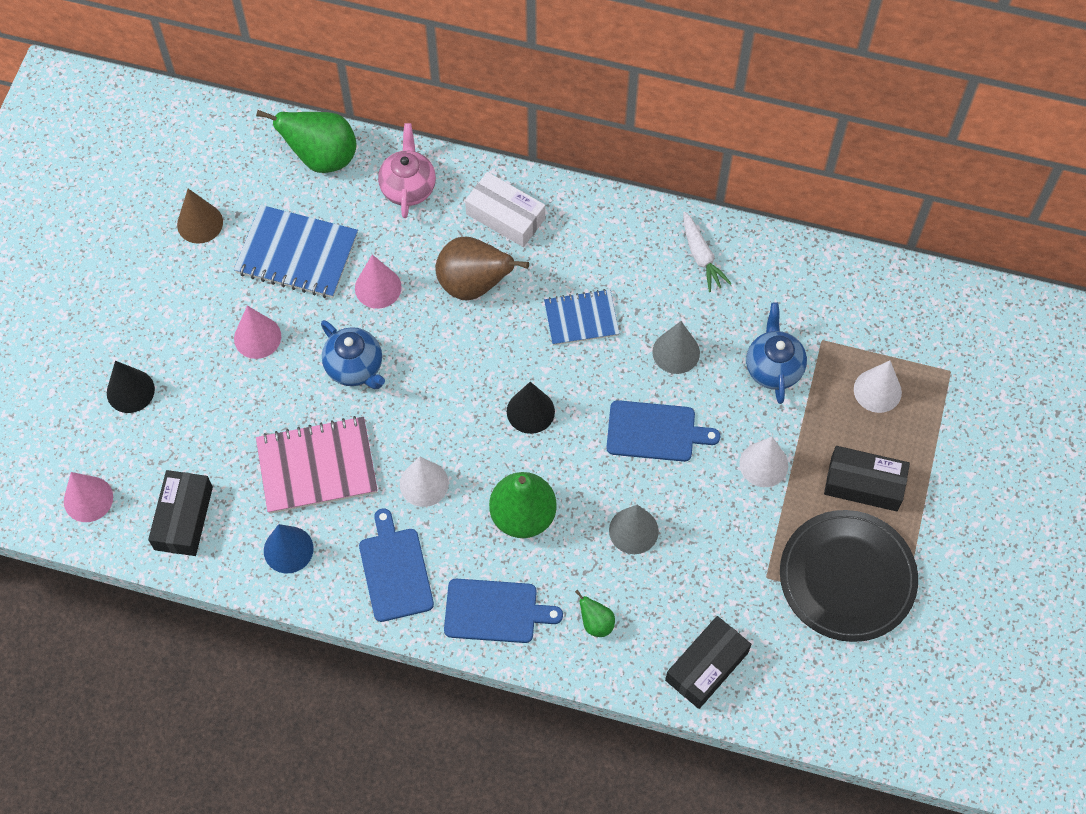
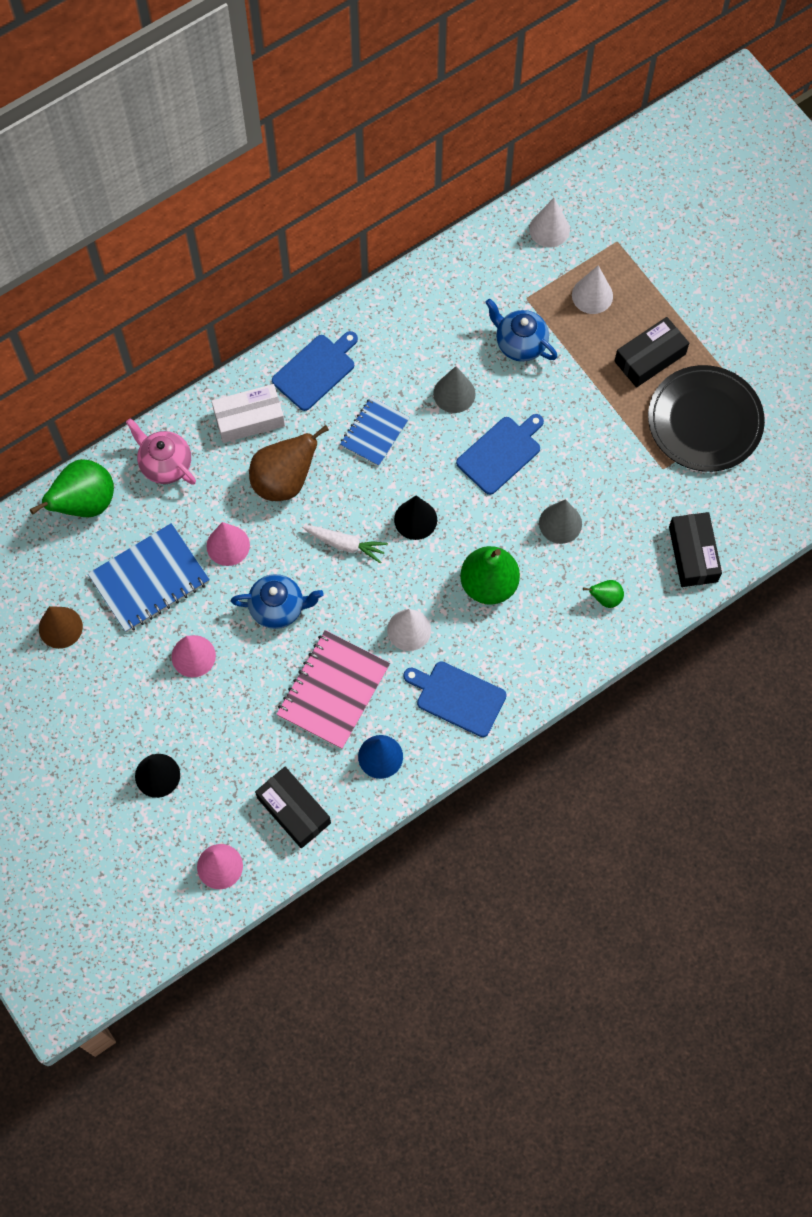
camera: 50 degrees left, 5 degrees up
blue cutting board [444,579,563,643] -> blue cutting board moved to [272,331,358,411]
white carrot [683,211,732,292] -> white carrot moved to [302,526,388,563]
white cone [739,437,788,487] -> white cone moved to [529,198,570,247]

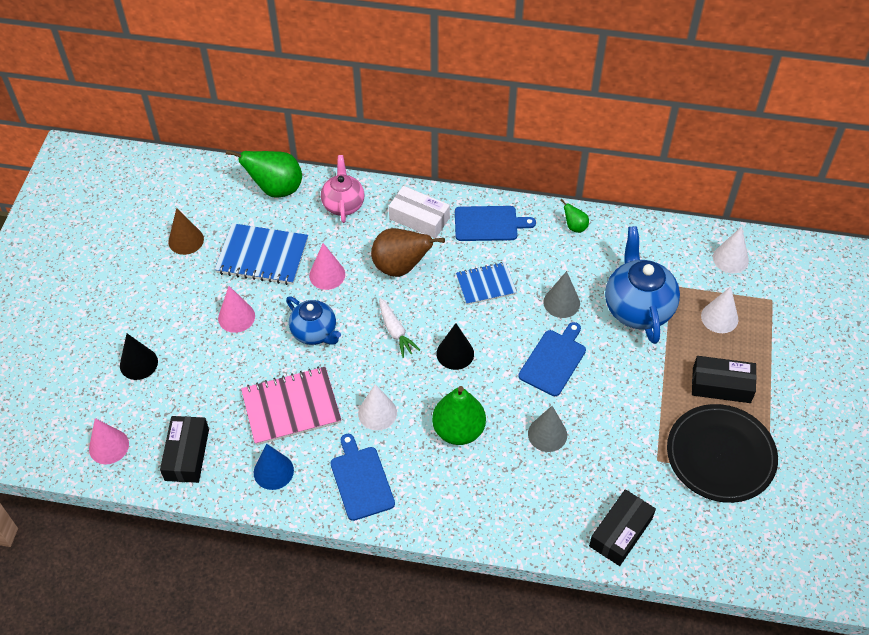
camera: 45 degrees right, 15 degrees down
blue cutting board [456,414,544,495] -> blue cutting board turned 60 degrees counterclockwise [518,322,586,396]
blue teapot [485,299,557,362] -> blue teapot [605,226,680,344], size x1.57
green pear [583,580,624,608] -> green pear moved to [560,199,589,233]

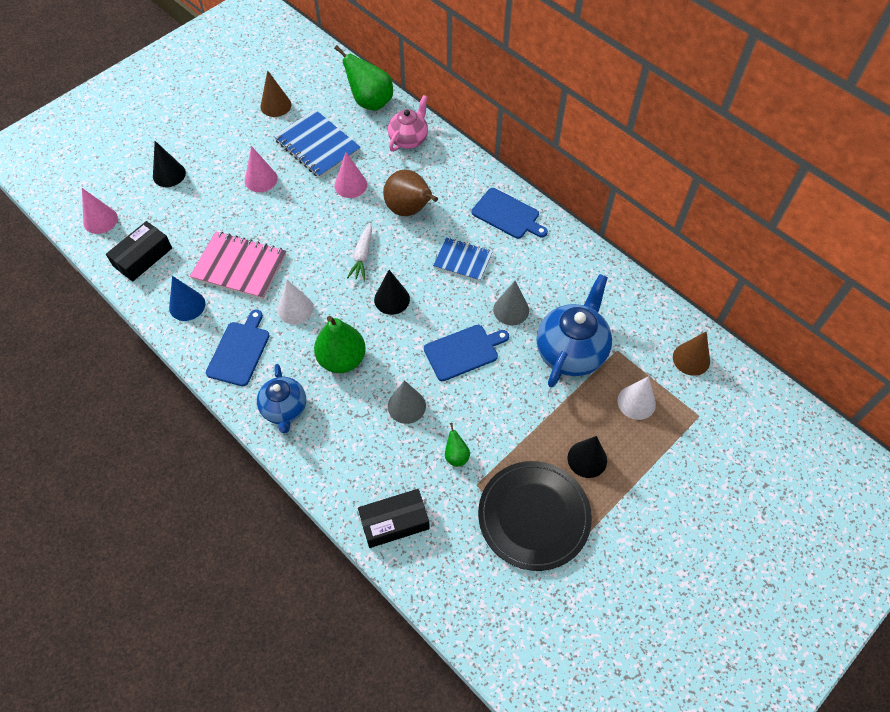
camera: 35 degrees right, 5 degrees up
blue teapot [286,297,341,345] -> blue teapot moved to [257,364,306,434]
white box [389,186,450,238] -> none
green pear [560,199,589,233] -> green pear moved to [445,423,470,467]
black box [692,356,756,403] -> black cone [567,436,607,478]
white cone [713,226,749,273] -> brown cone [673,331,710,376]

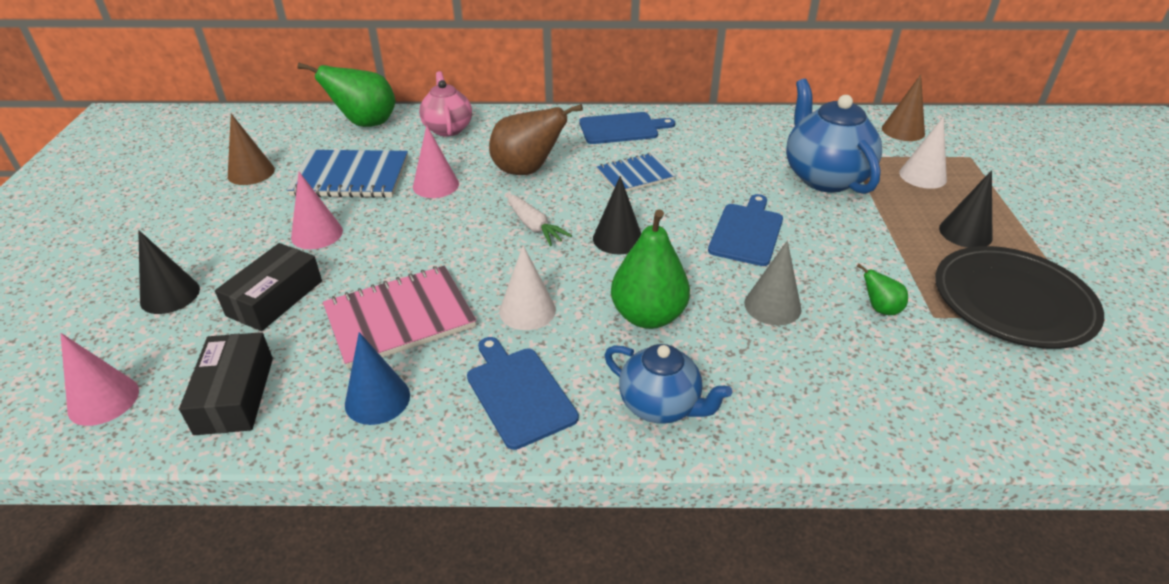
camera: 45 degrees left, 20 degrees down
black box [358,489,430,548] -> black box moved to [215,243,322,331]
grey cone [493,281,529,325] -> none

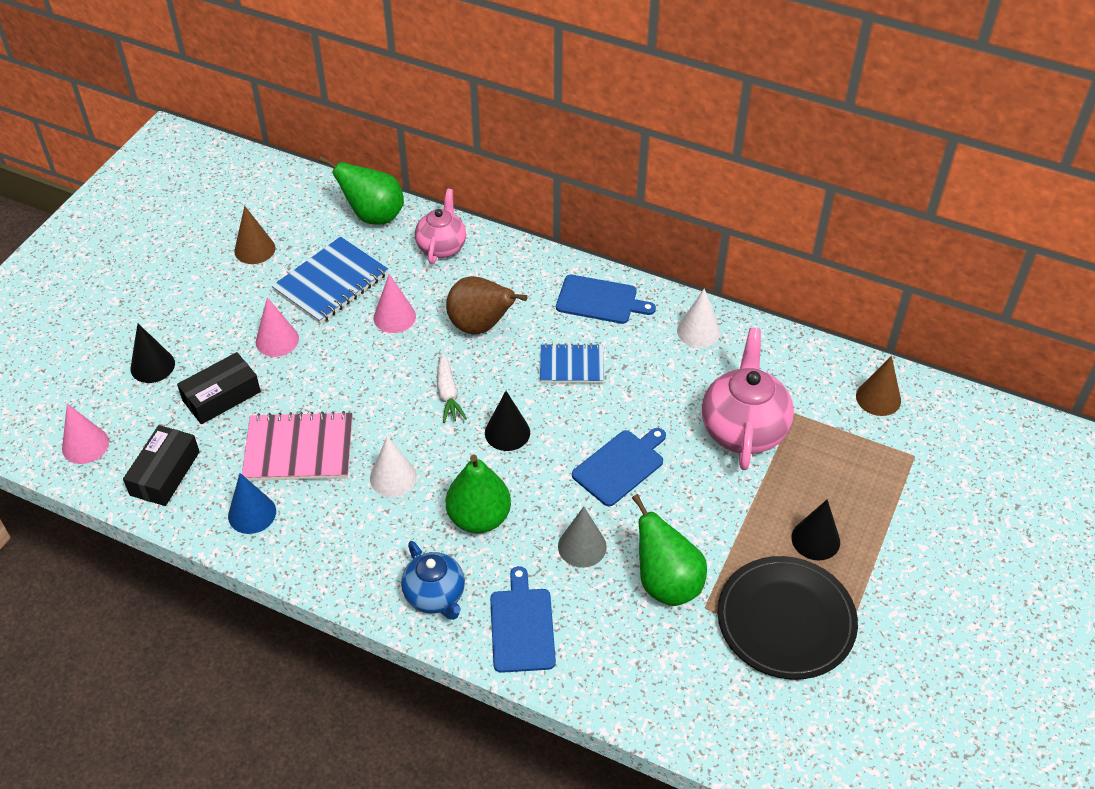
camera: 25 degrees right, 10 degrees up
blue notebook [287,150,408,198] -> blue notebook turned 75 degrees counterclockwise [272,237,388,324]
blue cutting board [467,337,579,450] -> blue cutting board moved to [490,566,556,673]
blue teapot [786,79,882,194] -> pink teapot [702,328,794,470]
green pear [857,264,908,315] -> green pear [632,494,707,606], size x2.10
white cone [899,116,947,189] -> white cone moved to [677,288,720,348]

